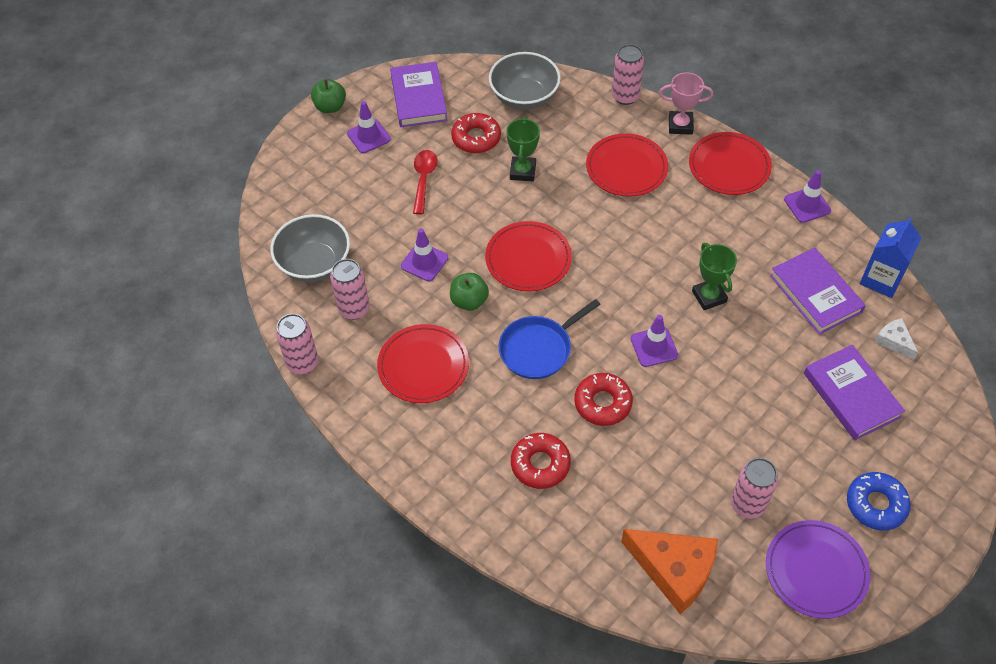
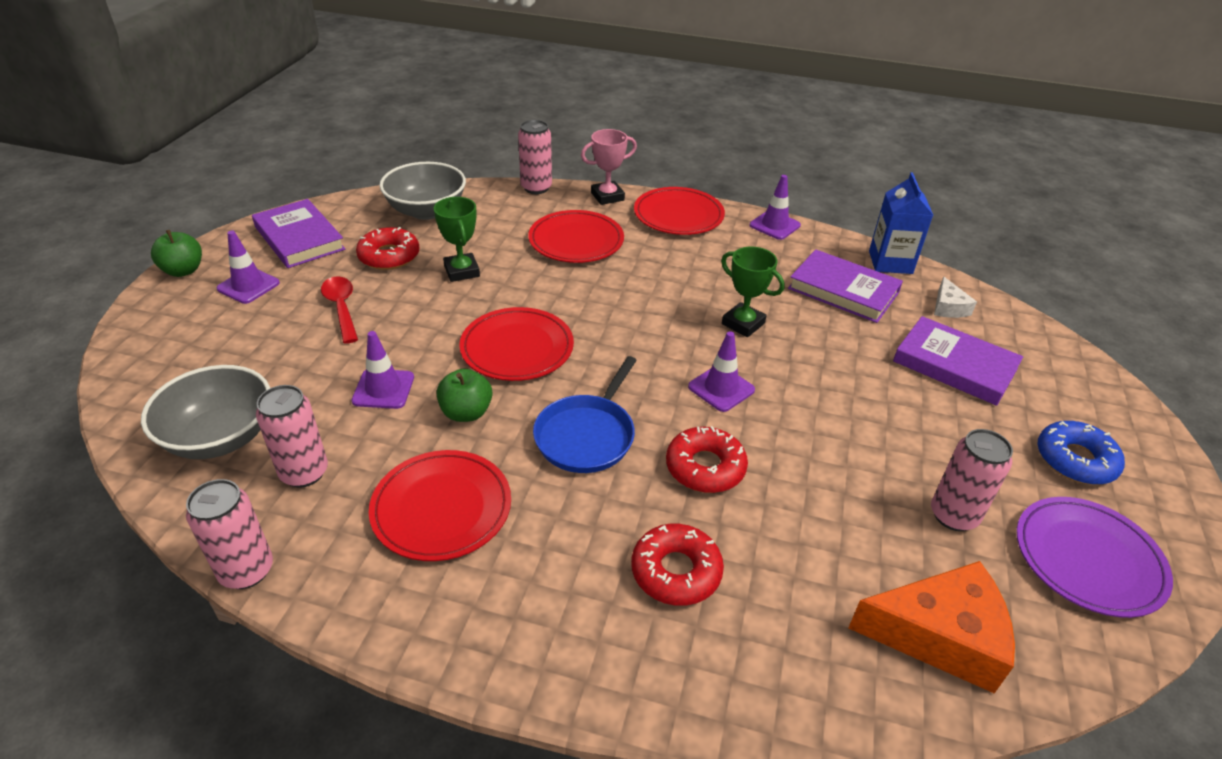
camera: 30 degrees left, 15 degrees down
white cheese [875,318,918,360] -> white cheese turned 120 degrees counterclockwise [934,277,977,318]

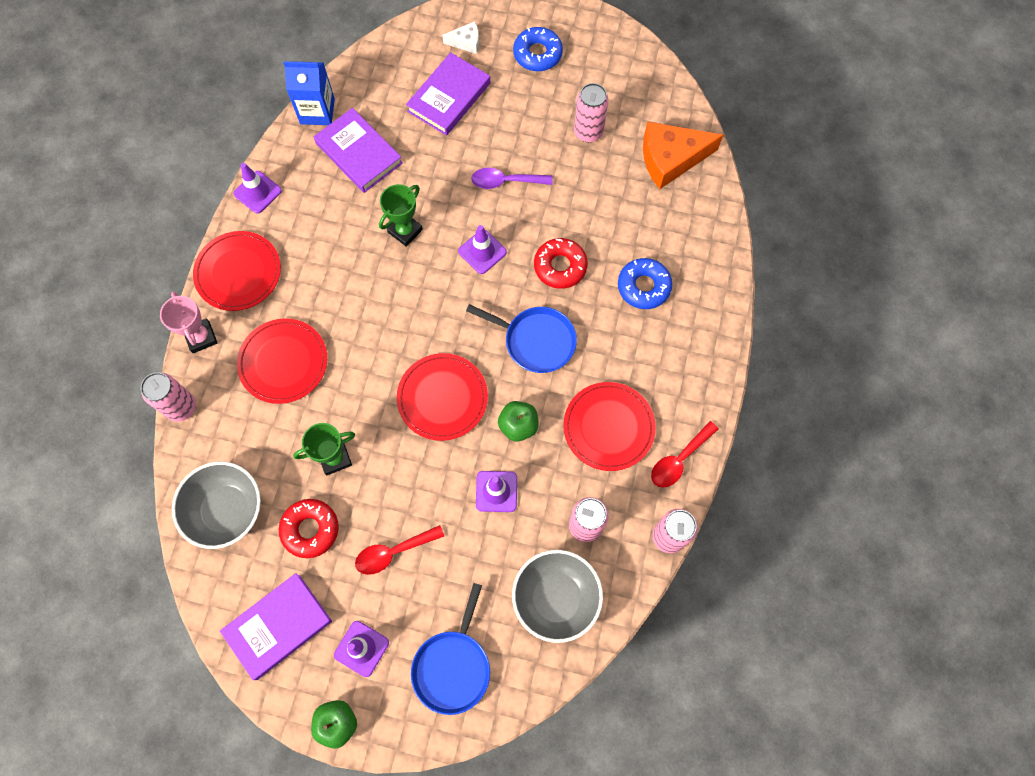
camera: 90 degrees left, 30 degrees up
red donut [631,524,724,606] -> blue donut [618,258,672,309]
purple book [788,249,903,323] -> purple book turned 75 degrees counterclockwise [314,108,403,193]
orange cheese [848,561,1015,693] -> orange cheese turned 105 degrees counterclockwise [643,122,723,189]
white cheese [934,277,977,318] -> white cheese moved to [442,21,479,54]
purple plate [1016,497,1173,618] -> none
none -> blue pan [411,583,490,715]
none -> purple spoon [471,168,553,189]
none -> red spoon [651,421,719,488]

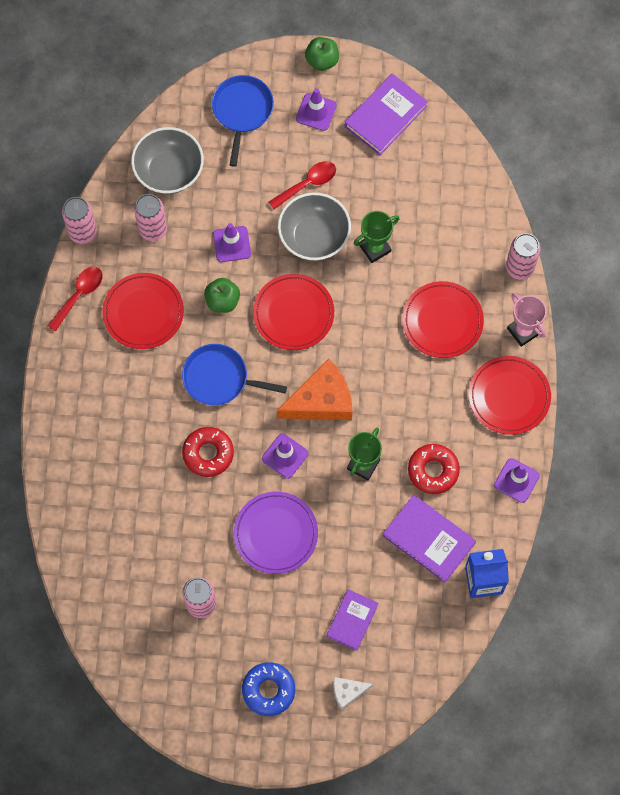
camera: 170 degrees right, 0 degrees up
grey bowl [172,462,261,549] -> grey bowl moved to [278,192,351,261]
red donut [279,499,339,558] -> red donut moved to [408,444,460,494]
purple book [406,52,490,136] -> purple book [326,589,379,651], size x0.65
purple spoon [471,168,553,189] -> purple plate [234,492,318,574]
blue donut [618,258,672,309] -> none
orange cheese [643,122,723,189] -> orange cheese moved to [277,358,353,420]

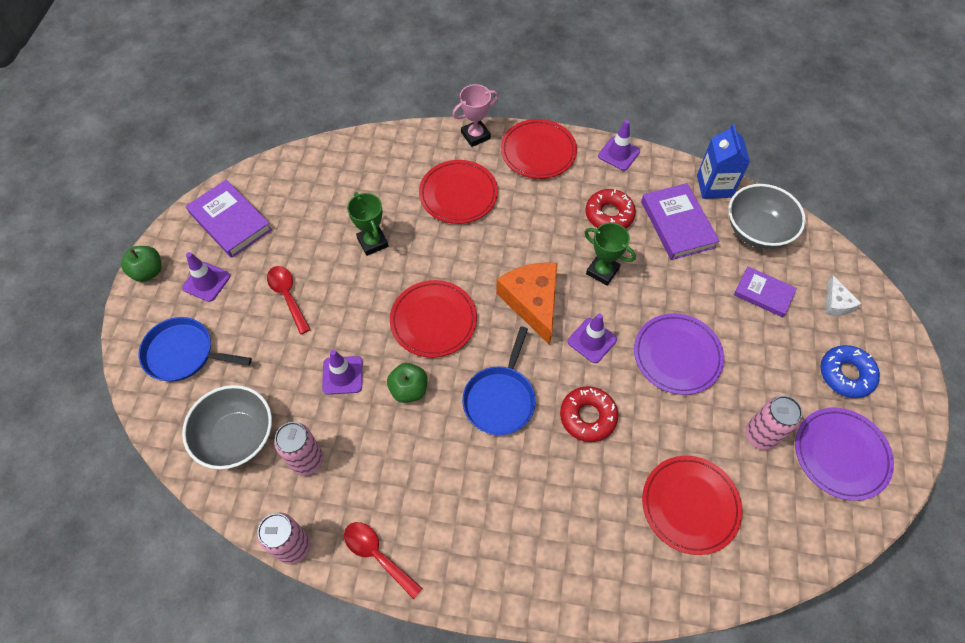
camera: 85 degrees left, 10 degrees down
red plate [102,273,184,349] -> red plate moved to [642,456,743,555]
grey bowl [278,192,351,261] -> grey bowl moved to [729,184,806,249]
purple book [383,495,476,583] -> purple book turned 60 degrees counterclockwise [641,183,720,260]
pink can [506,233,541,280] -> none
none -> purple plate [795,408,894,501]

